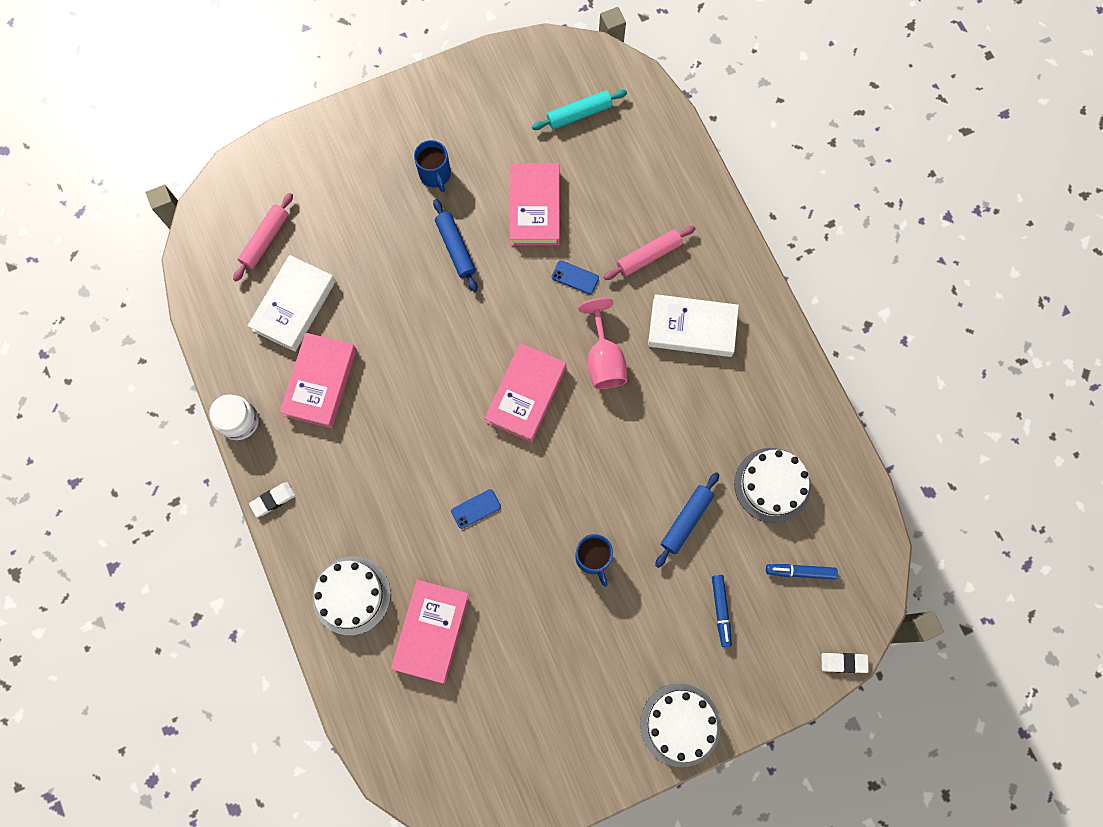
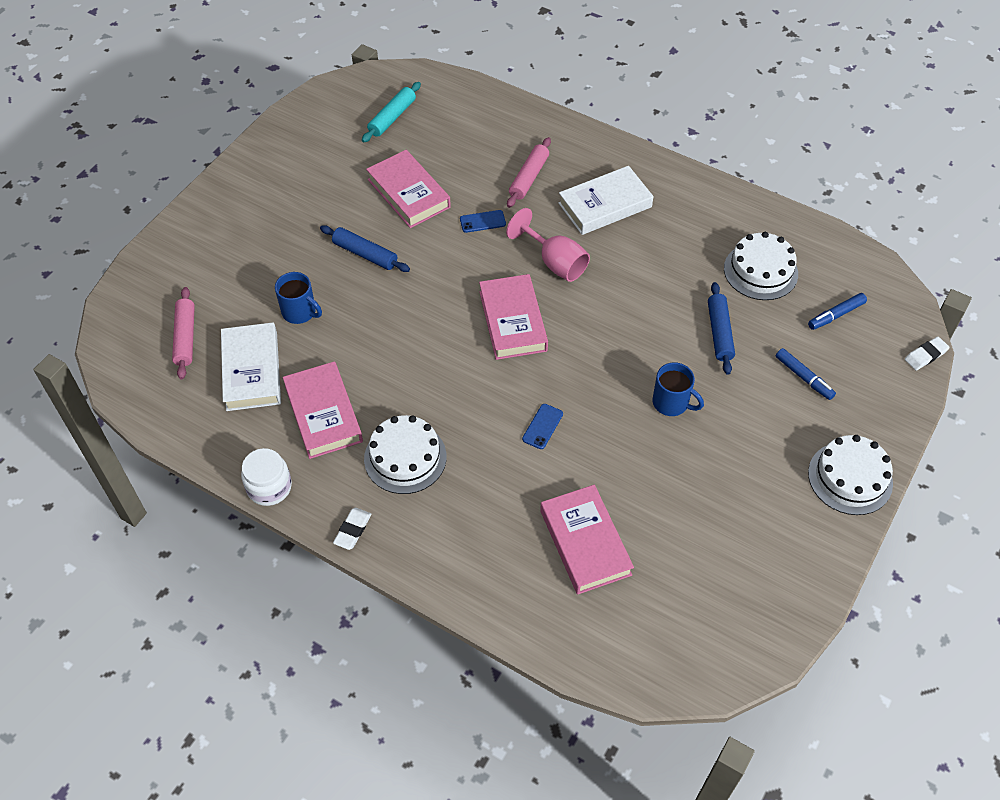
camera: 35 degrees left, 20 degrees down
white cake [312,556,391,635] -> white cake moved to [364,415,447,494]
blue mug [414,140,451,192] -> blue mug moved to [275,272,322,324]

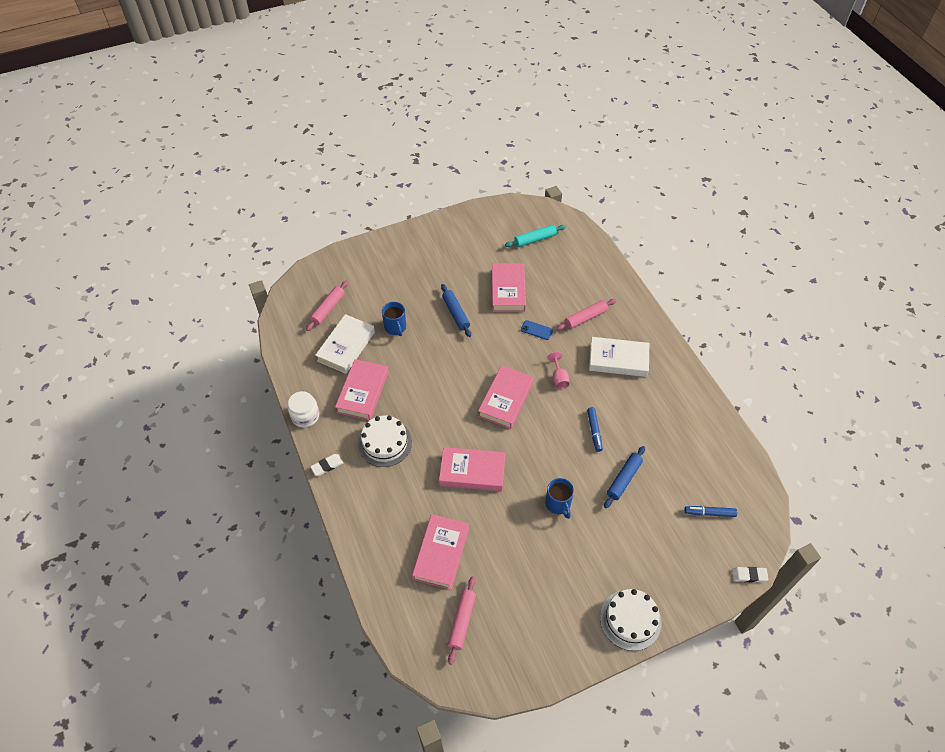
camera: 35 degrees right, 0 degrees up
pink goblet [506,208,590,282] -> pink goblet [547,352,570,389], size x0.62
blue phone [522,404,563,449] -> pink book [439,447,506,491]
white cake [724,232,798,300] -> none
blue marker [776,348,836,400] -> blue marker moved to [587,407,603,452]
none -> pink rolling pin [448,576,476,665]

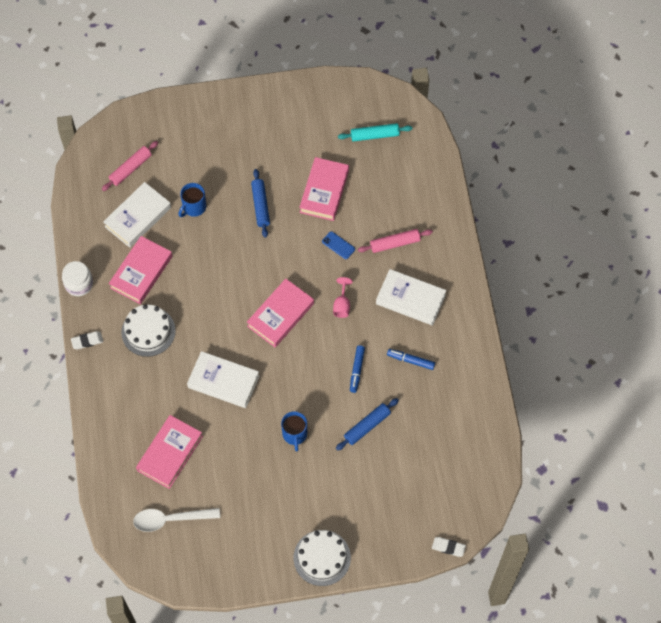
camera: 15 degrees right, 10 degrees up
blue mug [382,302,406,336] -> blue mug turned 45 degrees clockwise [178,183,206,217]
pink book [439,447,506,491] -> white book [187,351,259,408]
pink rolling pin [448,576,476,665] -> white spoon [133,508,220,532]
blue marker [684,506,737,517] -> blue marker moved to [387,349,435,370]

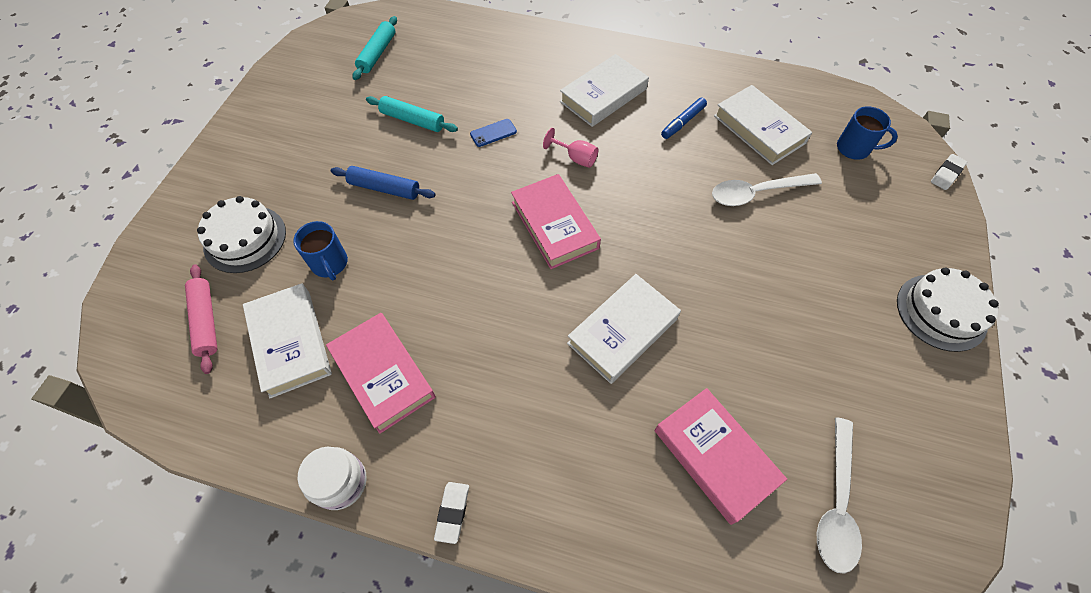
camera: 65 degrees left, 5 degrees down
white cake [121,304,176,357] -> white cake moved to [197,196,286,273]
blue mug [281,411,307,452] -> blue mug moved to [837,106,898,160]
pink book [299,157,349,221] -> turquoise rolling pin [366,96,458,132]
blue rolling pin [336,398,399,451] -> white spoon [712,173,822,206]
blue marker [350,345,365,393] -> none
pink rolling pin [358,229,433,253] -> none
none -> white book [714,85,812,165]

